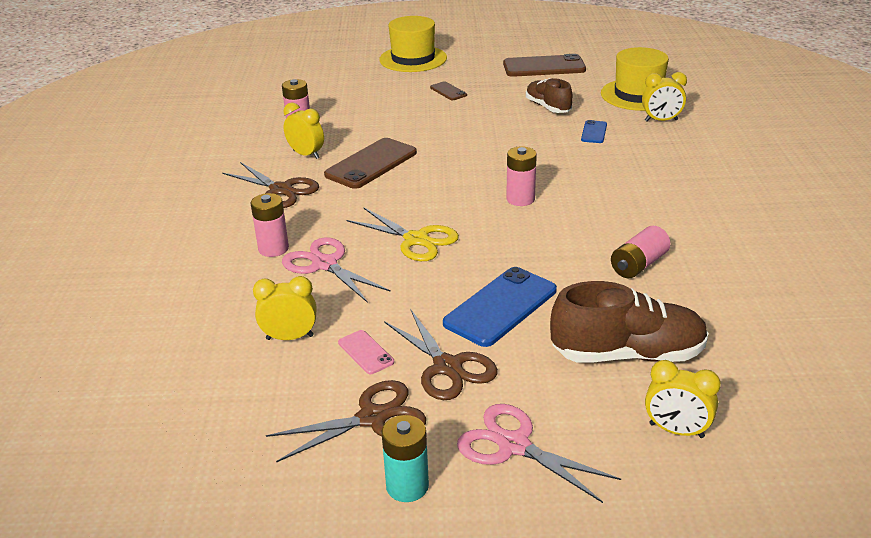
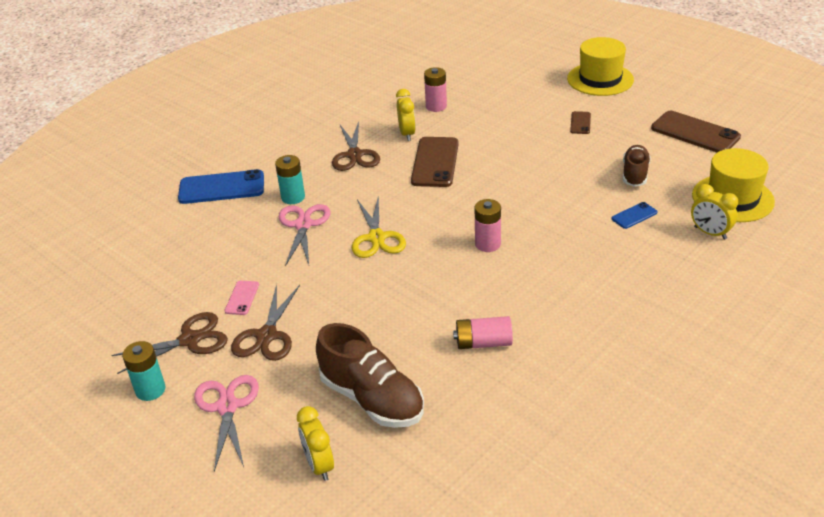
camera: 45 degrees right, 5 degrees up
pink battery [251,193,289,257] -> turquoise battery [275,155,305,204]
yellow clock [253,276,316,340] -> none
brown scissors [266,380,426,463] -> brown scissors turned 45 degrees counterclockwise [111,312,228,374]
brown phone [324,138,417,189] -> brown phone turned 75 degrees counterclockwise [411,137,459,187]
blue phone [443,267,557,347] -> blue phone moved to [178,169,264,204]

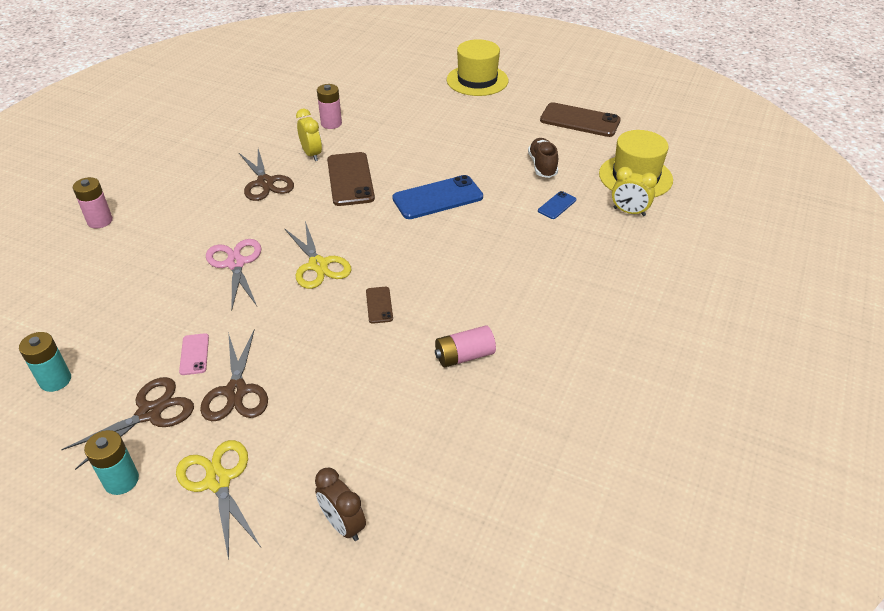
camera: 20 degrees left, 5 degrees up
blue phone [178,169,264,204] -> blue phone moved to [392,175,483,219]
pink scissors [194,375,259,471] -> yellow scissors [176,440,261,561]
turquoise battery [275,155,305,204] -> turquoise battery moved to [19,332,71,392]
yellow clock [297,406,334,481] -> brown clock [315,468,366,541]
brown shoe [316,323,424,428] -> none
pink battery [475,199,501,252] -> pink battery moved to [73,177,113,229]
brown phone [570,111,591,134] -> brown phone moved to [366,287,393,324]

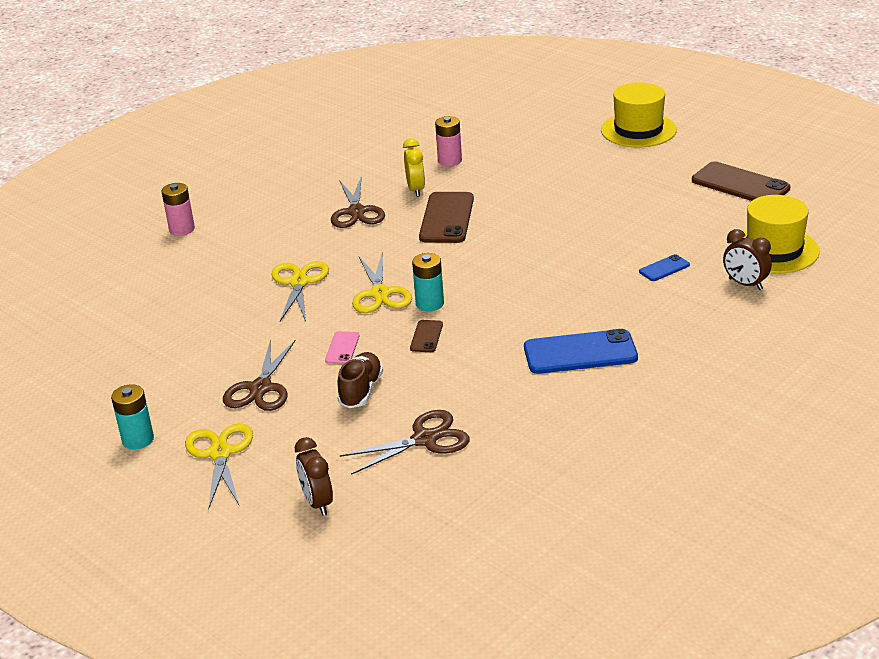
camera: 20 degrees right, 10 degrees down
turquoise battery [19,332,71,392] -> turquoise battery moved to [412,253,444,311]
brown scissors [61,377,194,470] -> brown scissors moved to [340,410,470,475]
pink phone [179,333,209,375] -> pink phone moved to [325,331,359,364]
pink scissors [206,239,262,310] -> yellow scissors [271,261,329,322]
blue phone [392,175,483,219] -> blue phone moved to [524,329,638,374]
pink battery [435,325,496,367] -> none
brown shoe [528,138,558,178] -> brown shoe moved to [337,352,383,408]
yellow clock [612,167,657,216] -> brown clock [723,229,772,290]

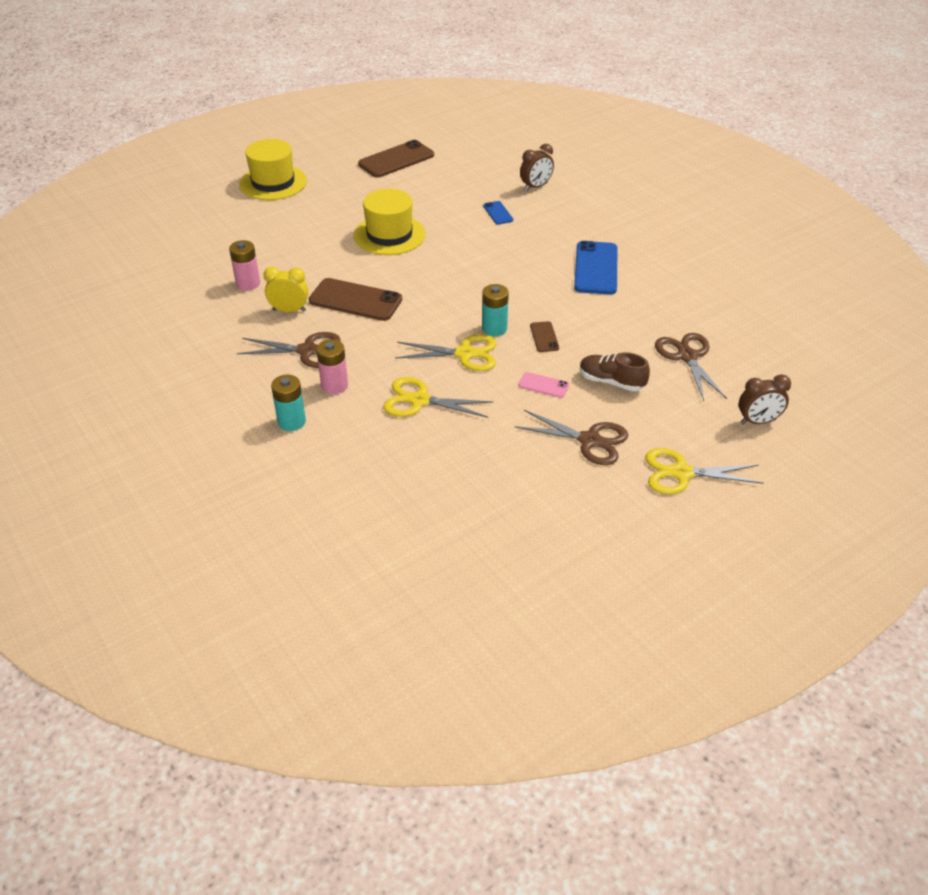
camera: 80 degrees left, 10 degrees up
turquoise battery [111,384,154,449] -> turquoise battery moved to [271,375,306,431]
pink battery [161,183,195,236] -> pink battery moved to [316,339,348,394]
brown phone [410,320,443,352] -> brown phone turned 60 degrees clockwise [530,321,559,352]
yellow hat [731,195,820,273] -> yellow hat moved to [354,189,425,255]

